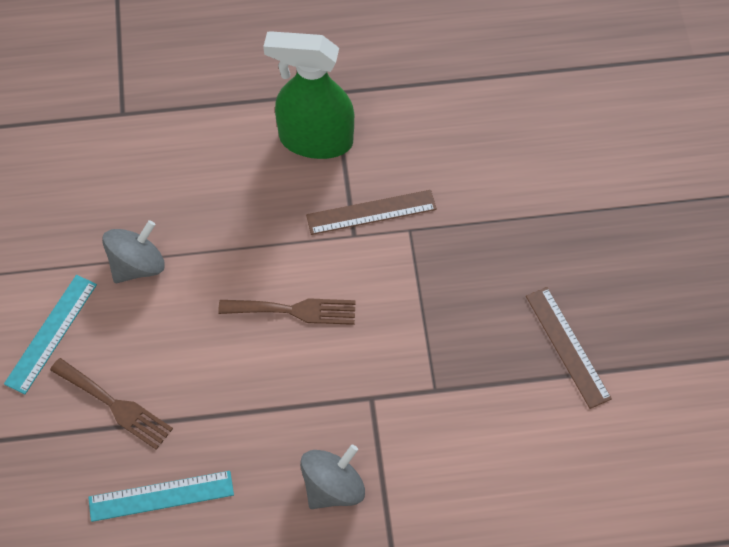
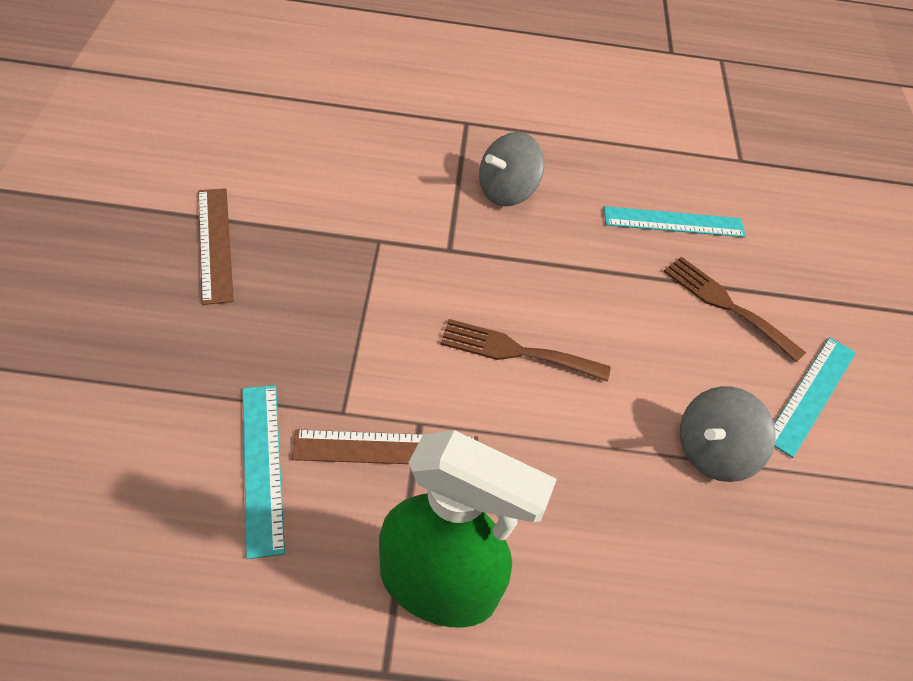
camera: 175 degrees left, 10 degrees down
none -> turquoise ruler [243,385,285,559]

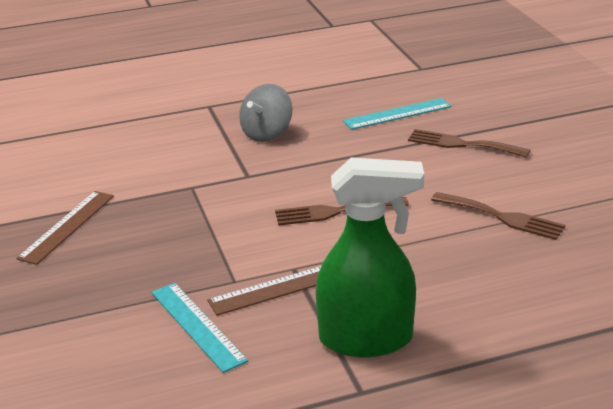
camera: 15 degrees left, 20 degrees down
brown ruler [198,188,234,305] -> brown ruler turned 60 degrees clockwise [16,191,114,265]
grey spinning top [680,386,776,482] -> brown fork [431,192,565,240]
turquoise ruler [774,337,856,458] -> none

